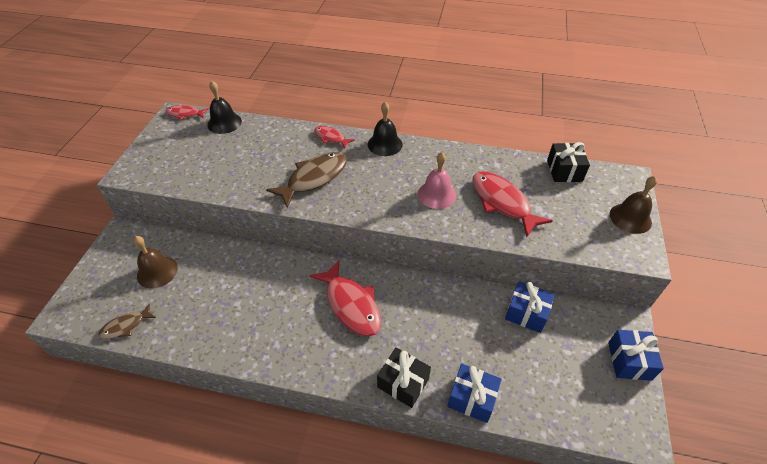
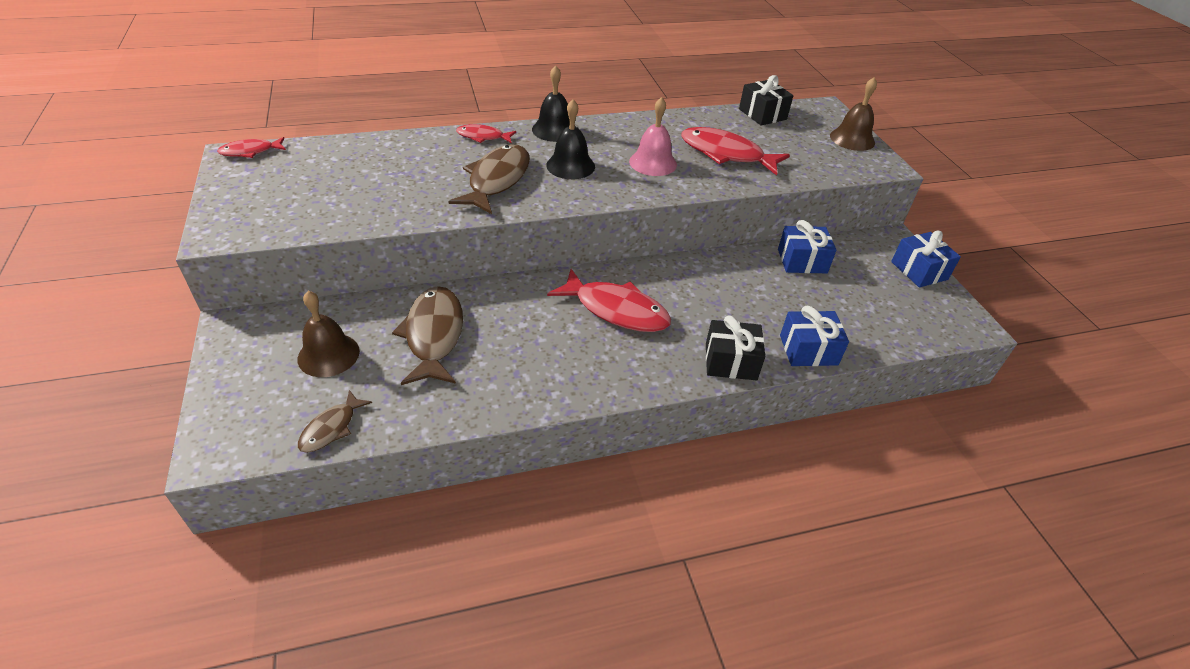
camera: 30 degrees left, 5 degrees down
black bell [207,81,242,134] -> black bell moved to [546,99,595,179]
none -> brown fish [392,286,463,385]

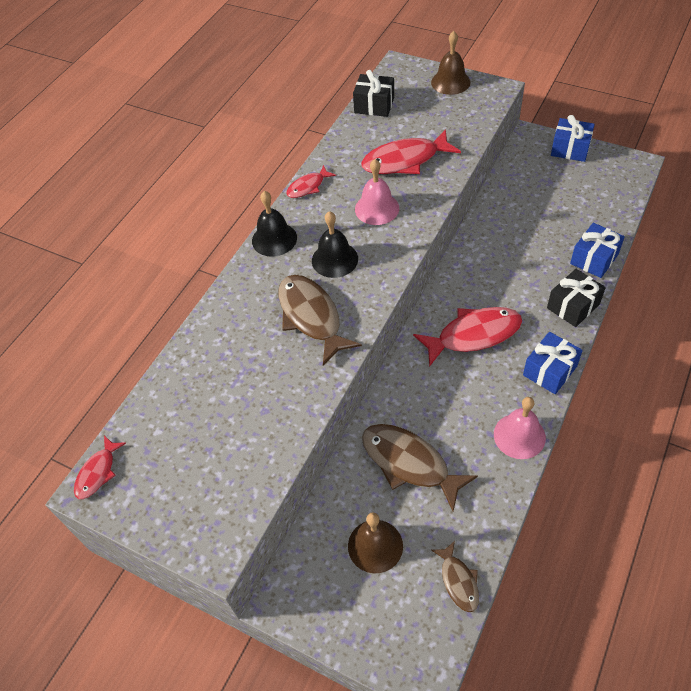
camera: 40 degrees left, 10 degrees up
red fish [456,124,516,143] -> red fish moved to [286,165,336,198]
blue gift [778,220,837,273] -> blue gift moved to [523,332,583,394]
none -> pink bell [494,397,546,459]

